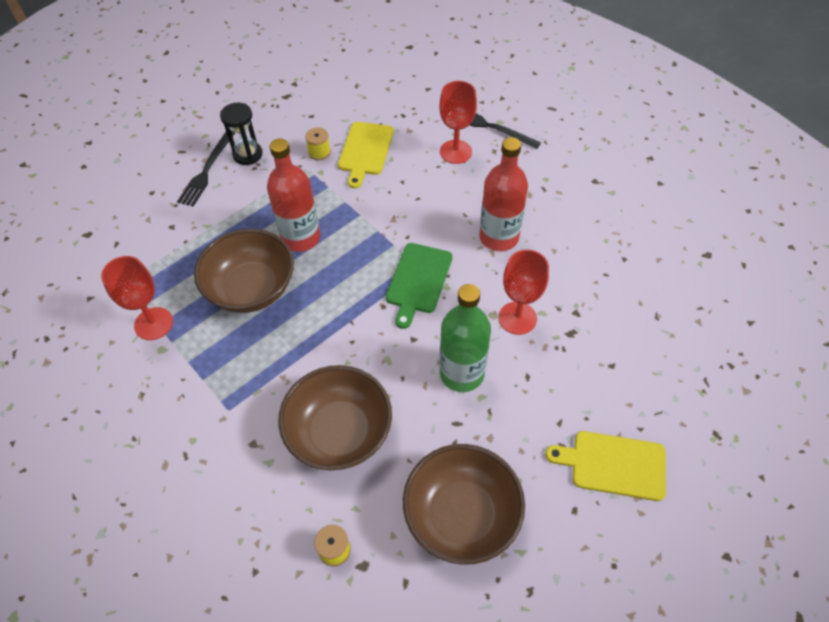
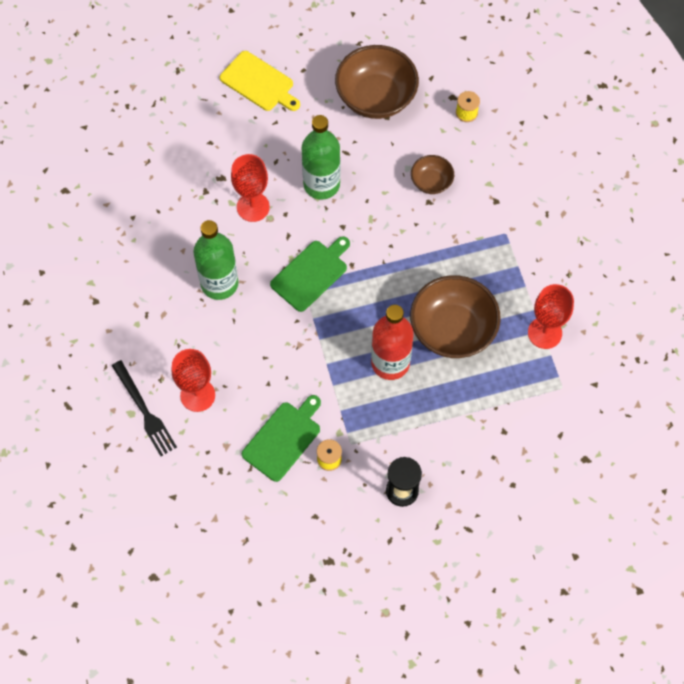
camera: 155 degrees left, 10 degrees up
black fork [177,131,235,206] -> none
brown bowl [278,365,392,470] -> brown bowl [411,155,454,194], size x0.51
yellow cutting board [338,122,394,188] -> green cutting board [242,395,321,482]
red bottle [480,137,528,251] -> green bottle [194,220,238,300]

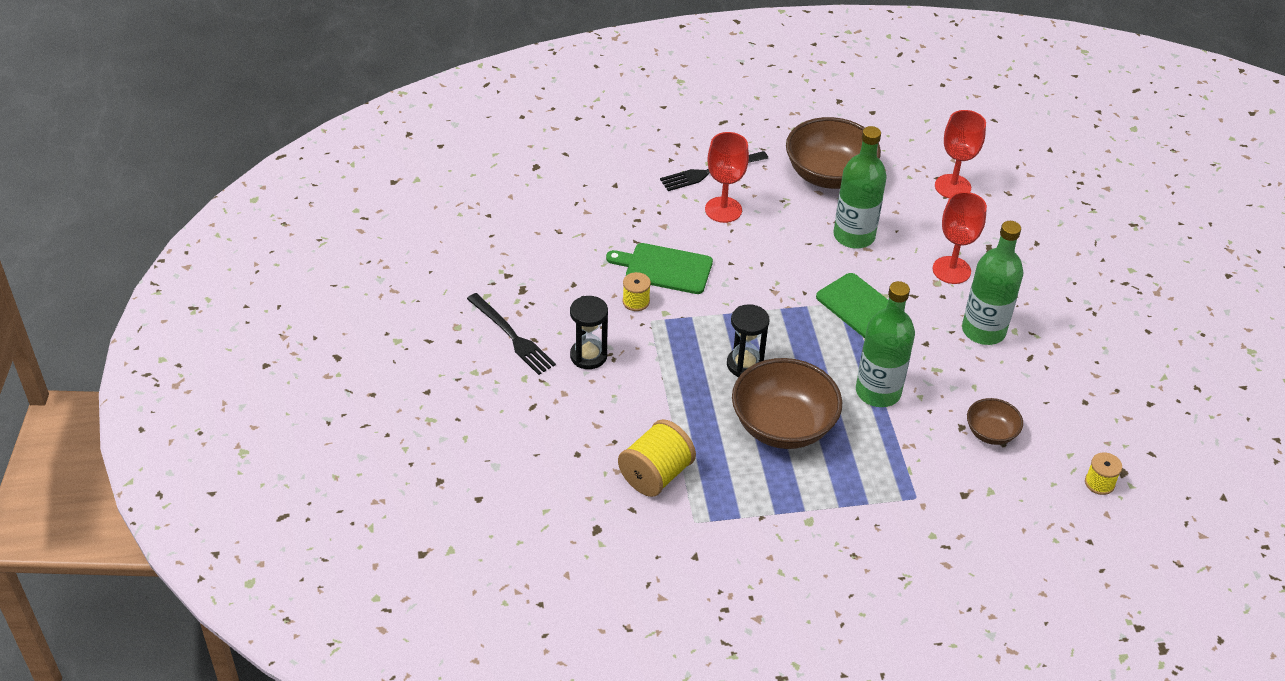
camera: 95 degrees right, 20 degrees down
yellow cutting board [220,51,300,111] -> none
green cutting board [242,395,321,482] -> green cutting board turned 150 degrees clockwise [606,243,713,294]
brown bowl [335,45,419,119] -> brown bowl moved to [786,117,881,189]
red bottle [371,305,414,380] -> black hourglass [727,304,769,377]
red goblet [528,284,574,349] -> red goblet moved to [935,110,986,198]
none -> black fork [467,293,556,375]
none -> yellow spool [618,419,696,497]
none -> green bottle [856,281,915,407]

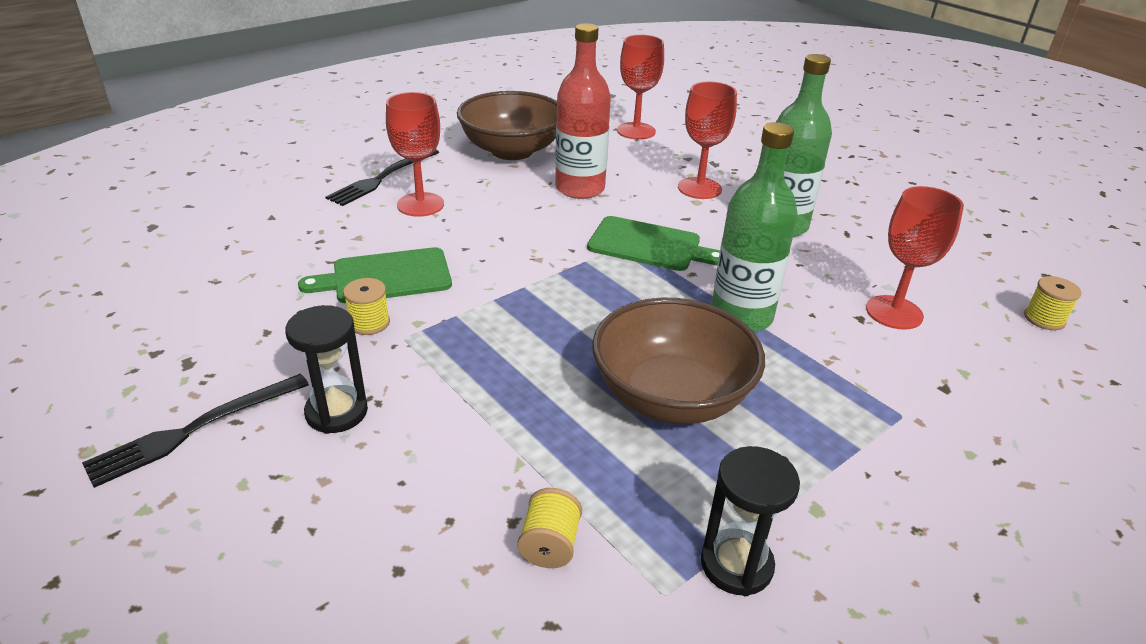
camera: 30 degrees left, 10 degrees down
black fork [467,293,556,375] -> black fork turned 120 degrees clockwise [82,374,309,488]
yellow spool [618,419,696,497] -> yellow spool [517,488,582,568], size x0.55
black hourglass [727,304,769,377] -> black hourglass moved to [701,446,800,596]
green bottle [833,126,887,248] -> red bottle [555,23,611,199]
brown bowl [967,398,1023,445] -> red goblet [866,186,964,330]

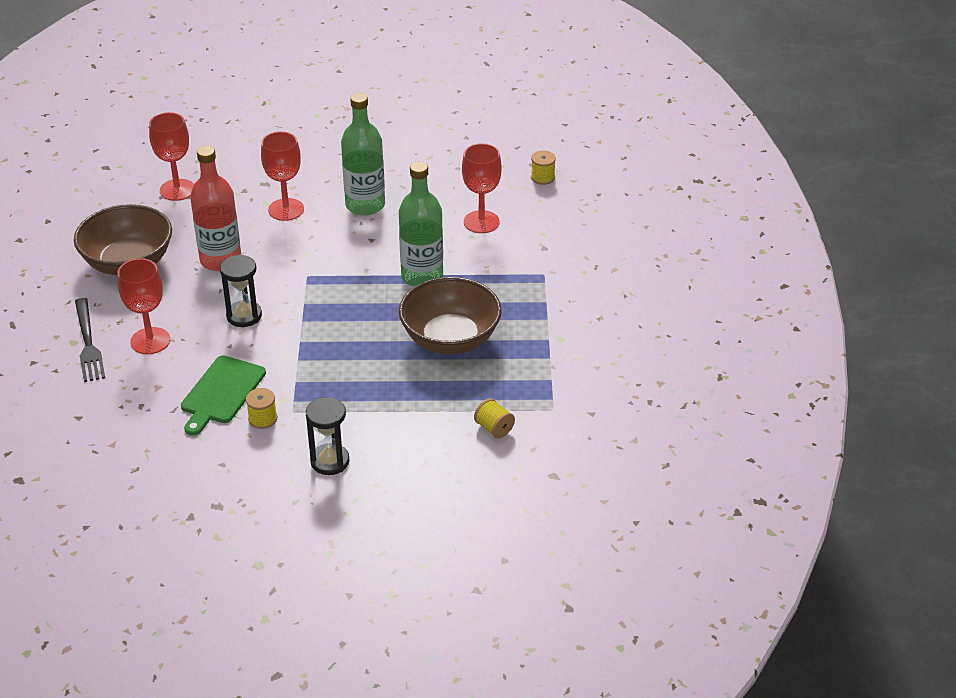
camera: 50 degrees left, 5 degrees up
black fork [82,374,309,488] -> none
green cutting board [587,216,720,271] -> none
black hourglass [701,446,800,596] -> black hourglass moved to [220,254,262,327]

